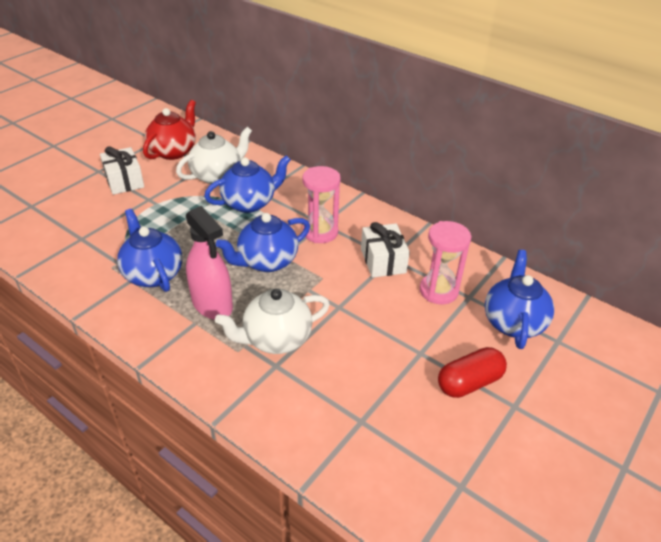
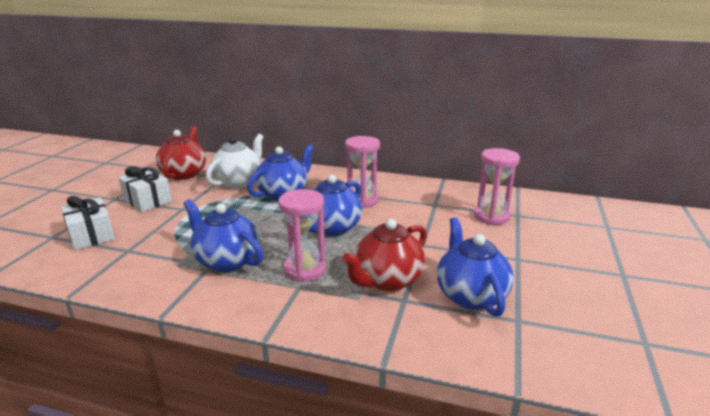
camera: 20 degrees left, 15 degrees down
pink spray bottle [186,206,233,320] -> pink hourglass [278,189,326,282]
white teapot [215,289,330,354] -> red teapot [342,219,427,291]
white gift [361,222,410,278] -> white gift moved to [61,196,115,250]
red capsule [438,347,507,398] -> none
blue teapot [485,250,554,349] -> blue teapot moved to [437,217,514,317]

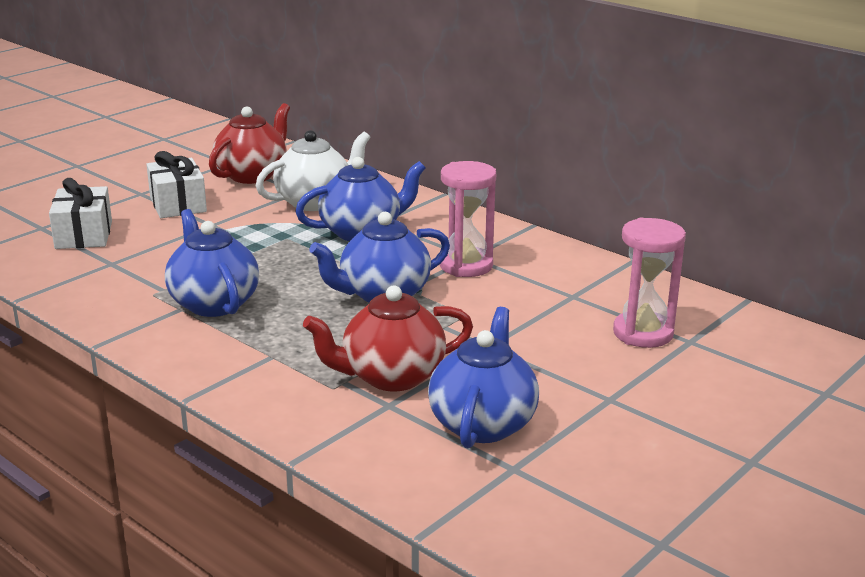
camera: 25 degrees right, 0 degrees up
pink hourglass [278,189,326,282] -> none

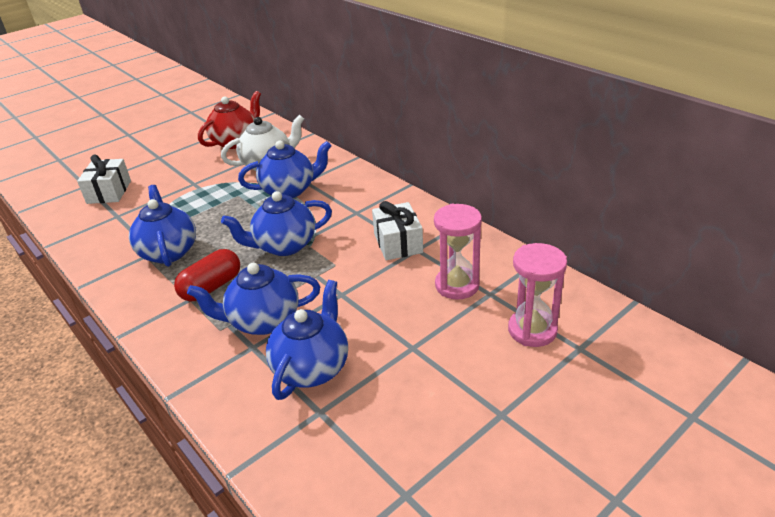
camera: 10 degrees right, 10 degrees up
white gift [146,151,207,218] -> white gift moved to [372,201,423,260]
red teapot [303,286,473,391] -> blue teapot [187,263,320,335]
pink hourglass [440,161,496,277] -> pink hourglass moved to [508,243,567,347]
none -> red capsule [174,249,240,301]

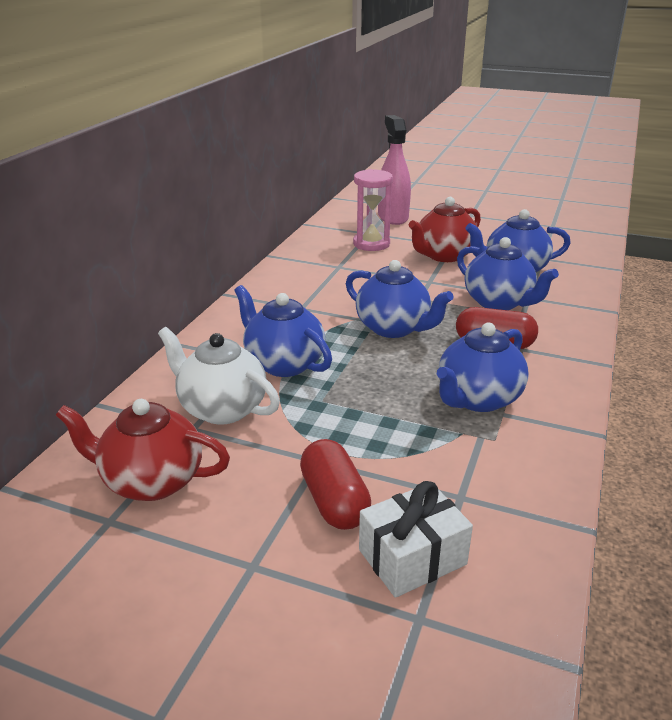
camera: 120 degrees left, 5 degrees down
white gift [372,201,423,260] -> none
pink hourglass [508,243,567,347] -> pink spray bottle [378,115,411,225]
none -> red capsule [300,439,371,530]
none -> red teapot [409,197,481,262]

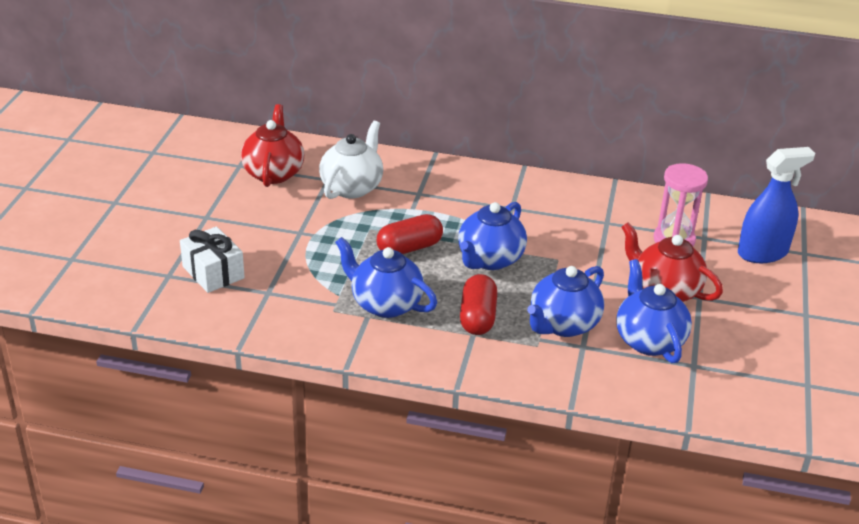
camera: 80 degrees right, 5 degrees up
blue teapot [234,285,332,377] -> none
red capsule [300,439,371,530] -> red capsule moved to [377,214,443,254]
pink spray bottle [378,115,411,225] -> blue spray bottle [738,147,815,263]

